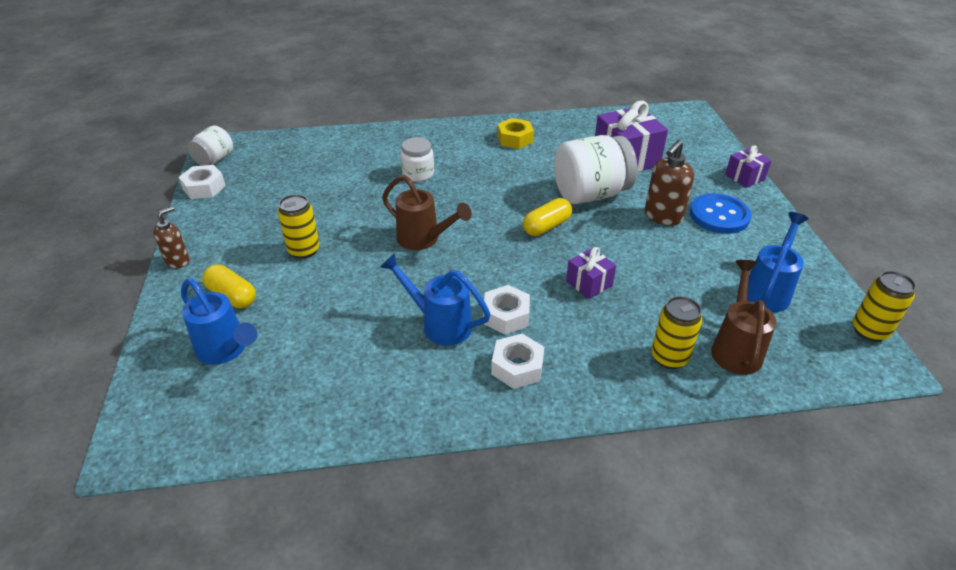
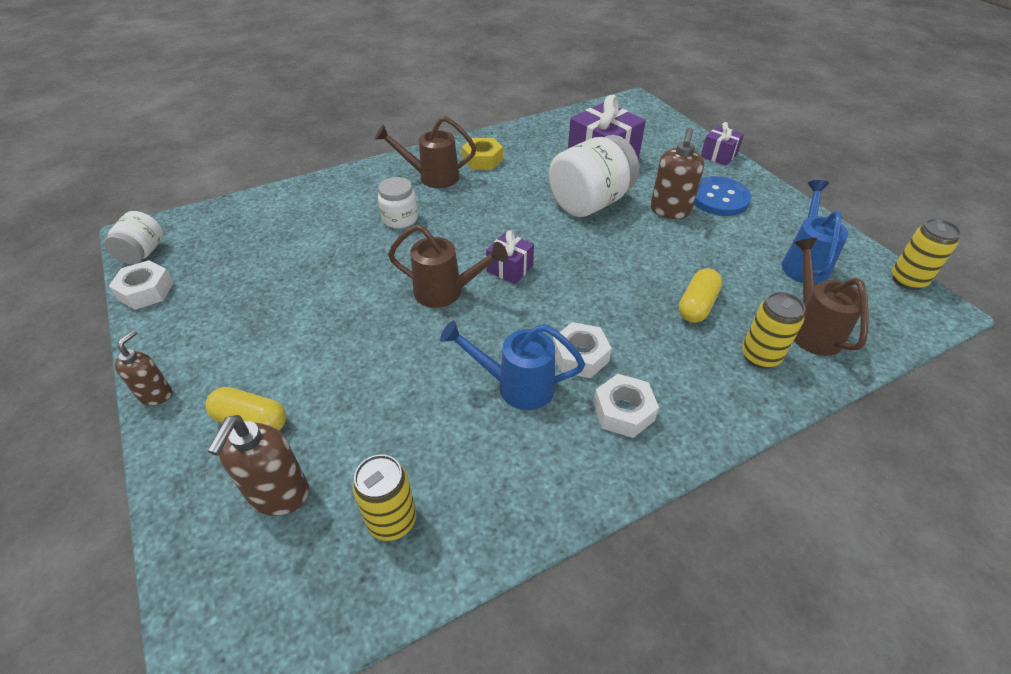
camera: 20 degrees left, 5 degrees up
blue watering can [181,278,257,365] -> brown soap dispenser [207,415,309,516]
yellow can [278,194,319,259] -> yellow can moved to [352,454,416,541]
yellow capsule [523,198,572,236] -> yellow capsule moved to [679,268,722,323]
purple gift [566,247,616,299] -> purple gift moved to [486,230,534,284]
none -> brown watering can [375,116,476,188]

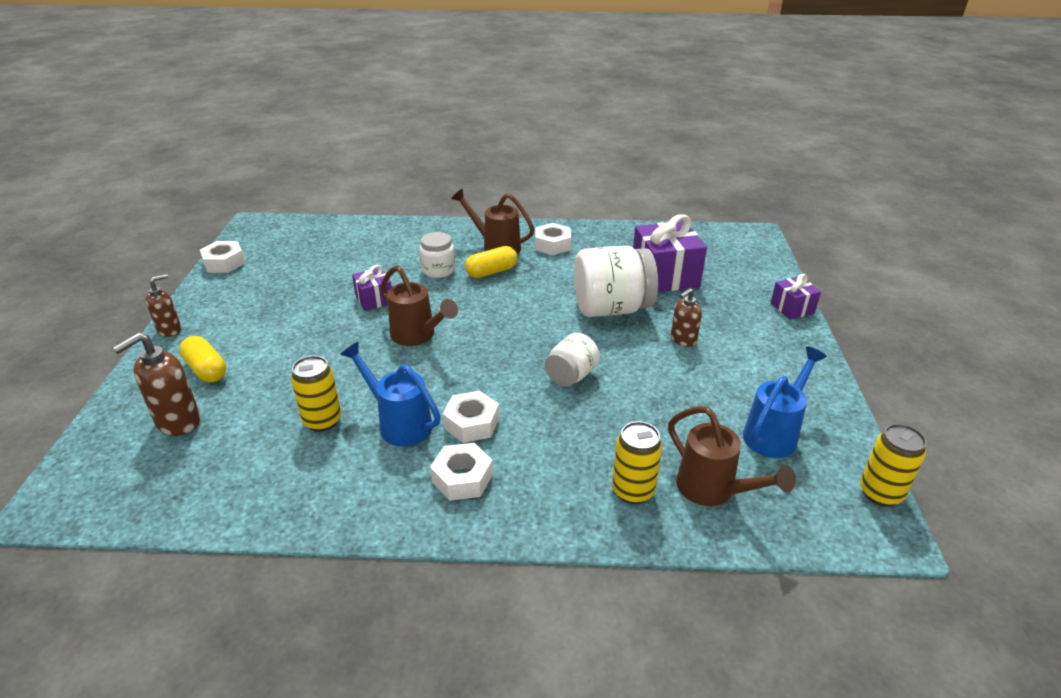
camera: 30 degrees right, 10 degrees down
white jar [104,211,163,265] -> white jar moved to [545,333,600,387]
yellow can [352,454,416,541] -> yellow can moved to [291,356,341,432]
yellow nut [462,138,503,170] -> white nut [535,223,571,255]
purple gift [486,230,534,284] -> purple gift moved to [352,265,392,311]
brown soap dispenser [650,127,704,219] -> brown soap dispenser [671,288,702,347], size x0.64
yellow capsule [679,268,722,323] -> yellow capsule moved to [465,246,517,278]
blue button [694,176,752,216] -> none
brown watering can [794,238,869,356] -> brown watering can turned 120 degrees clockwise [668,406,796,506]

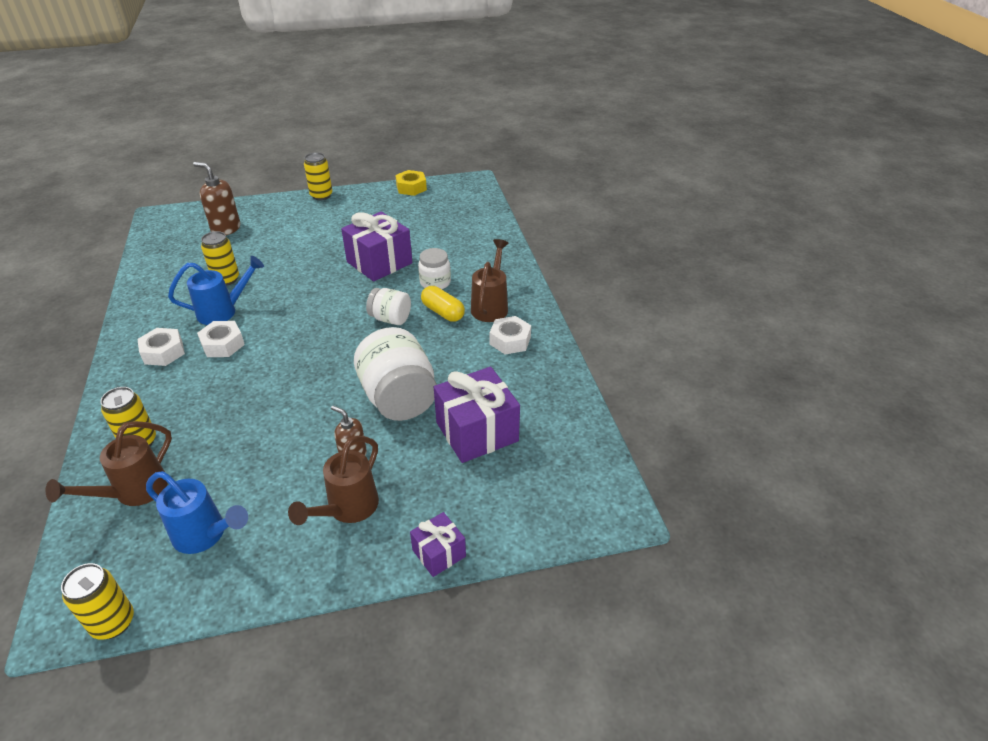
camera: 75 degrees right, 5 degrees up
brown soap dispenser [145,274,181,337] -> yellow can [304,152,332,200]
yellow capsule [179,336,226,382] -> none
white nut [200,241,245,273] -> yellow nut [395,170,427,196]
blue watering can [340,342,441,447] -> blue watering can turned 45 degrees clockwise [168,256,264,325]
purple gift [352,265,392,311] -> purple gift [341,212,412,282], size x1.86
brown watering can [381,265,458,346] -> brown watering can moved to [288,436,379,525]
white jar [545,333,600,387] -> white jar moved to [366,288,411,325]

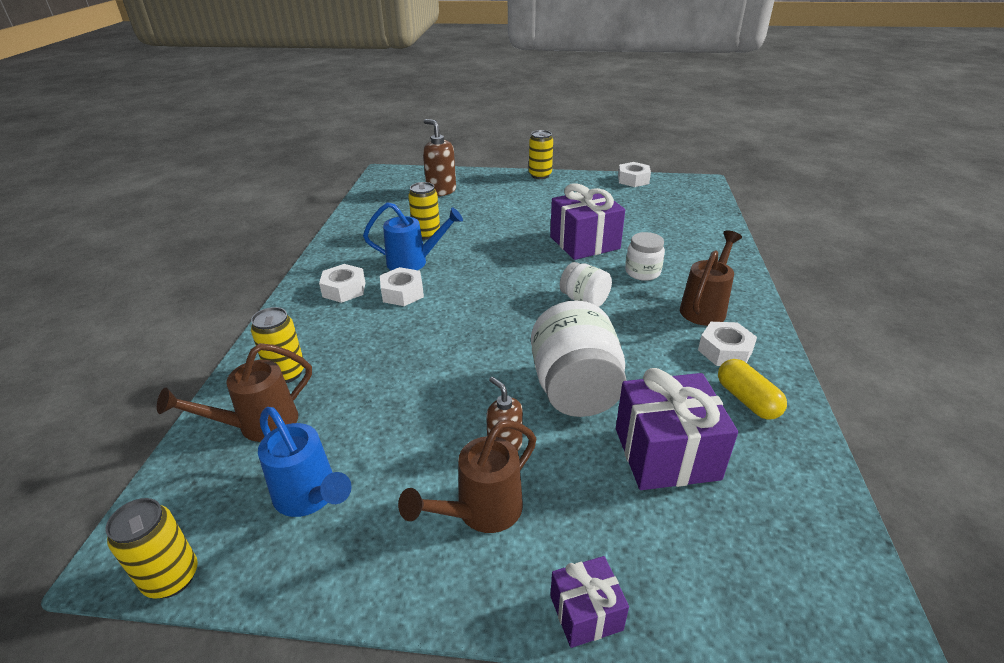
camera: 20 degrees right, 5 degrees down
yellow nut [395,170,427,196] -> white nut [618,162,651,187]
yellow capsule [421,286,465,322] -> yellow capsule moved to [718,359,787,420]

